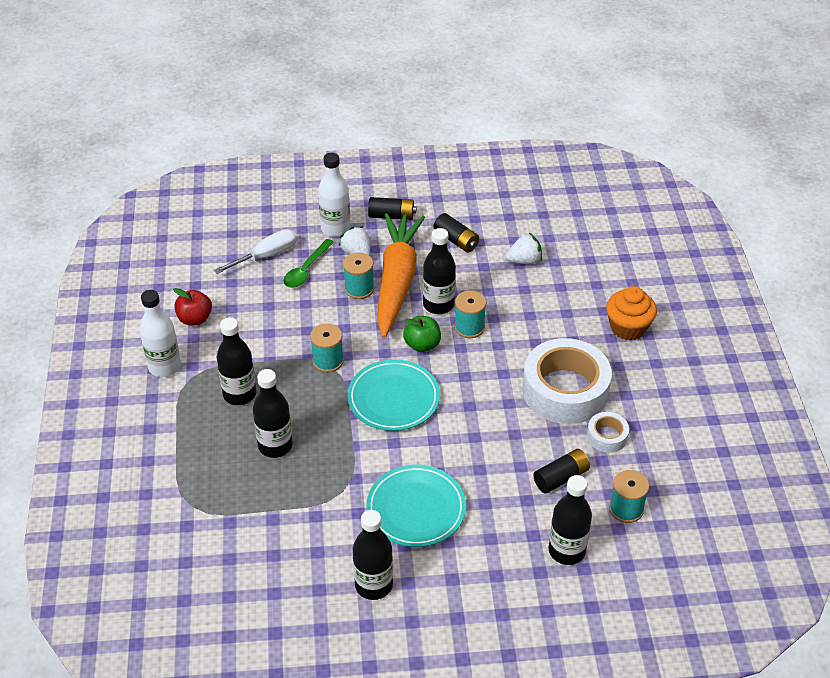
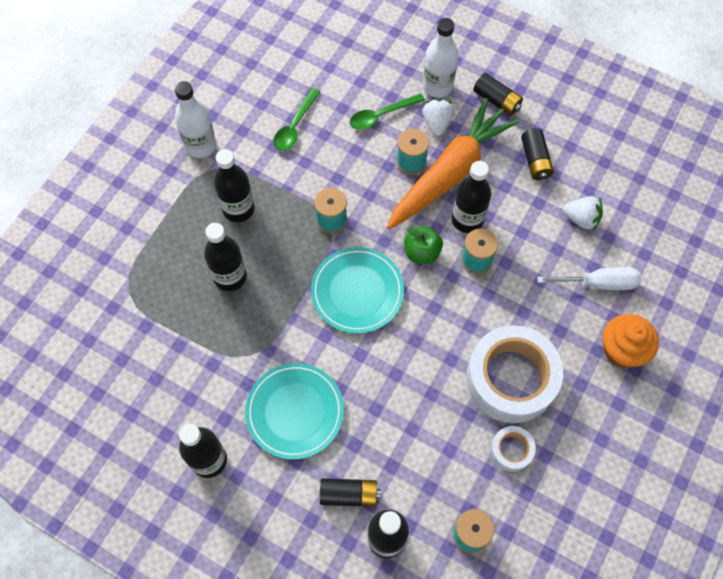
camera: 35 degrees right, 20 degrees up
red apple [173,288,212,326] -> none
white screwdriver [214,229,297,274] -> white screwdriver moved to [537,267,641,290]
black battery [533,449,590,493] -> black battery moved to [320,478,381,507]
none -> green spoon [273,88,320,151]

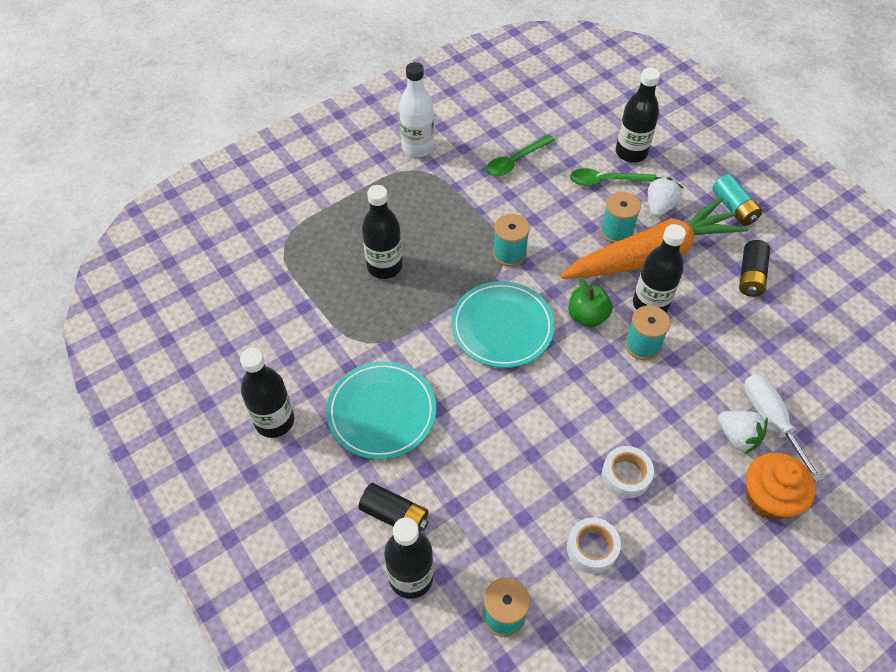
camera: 25 degrees right, 10 degrees down
black bottle [214,149,255,222] -> black bottle moved to [616,68,660,163]
white bottle [423,18,458,98] -> none
white tape [466,325,563,423] -> white tape [602,446,654,498], size x0.46
black battery [473,73,523,116] -> turquoise battery [712,174,762,226]
white screwdriver [537,267,641,290] -> white screwdriver turned 135 degrees counterclockwise [744,374,823,483]
white strawberry [563,196,603,231] -> white strawberry moved to [718,411,768,454]

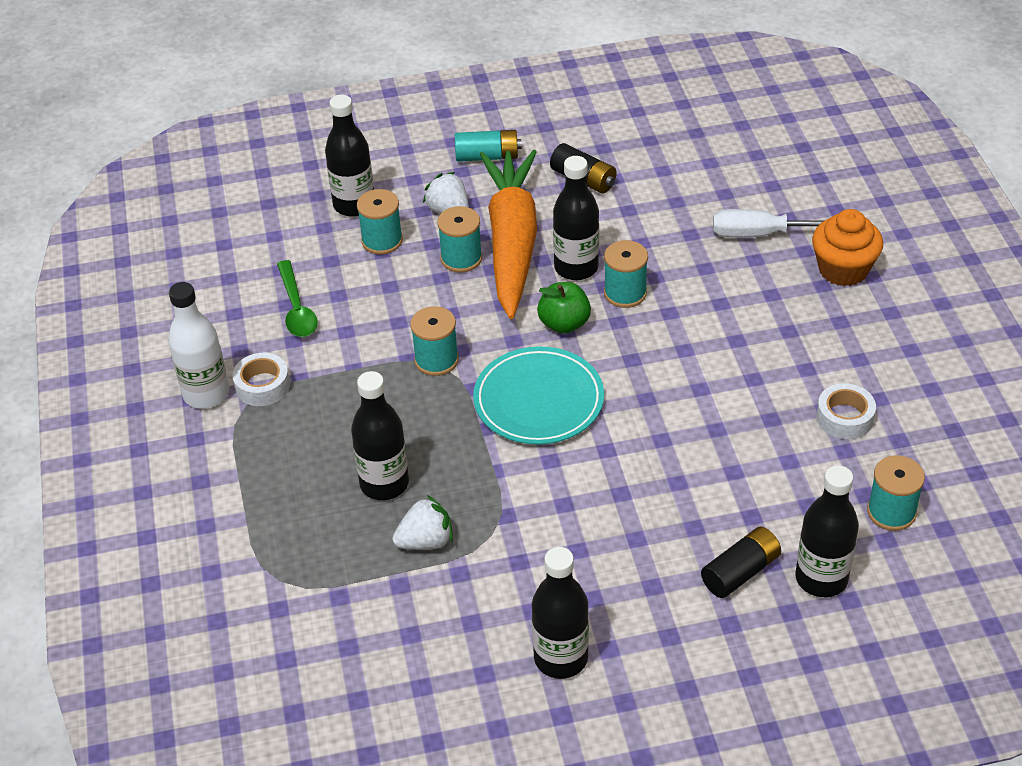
camera: 65 degrees left, 10 degrees down
turquoise plate [326,361,436,459] -> none
green spoon [570,168,657,186] -> turquoise spool [357,189,403,255]
white tape [602,446,654,498] -> white tape moved to [232,353,290,406]
white strawberry [718,411,768,454] -> white strawberry moved to [392,495,453,550]

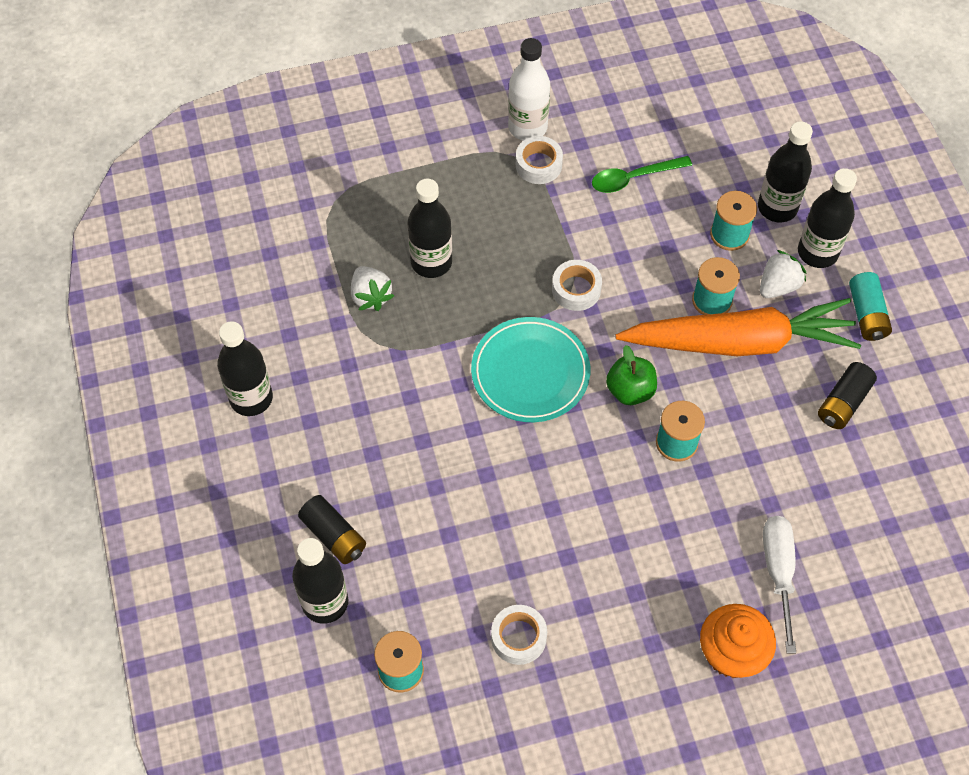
camera: 85 degrees right, 15 degrees up
turquoise spool [410,306,459,376] -> white tape [552,260,602,311]
black bottle [553,156,599,280] -> black bottle moved to [798,168,857,268]

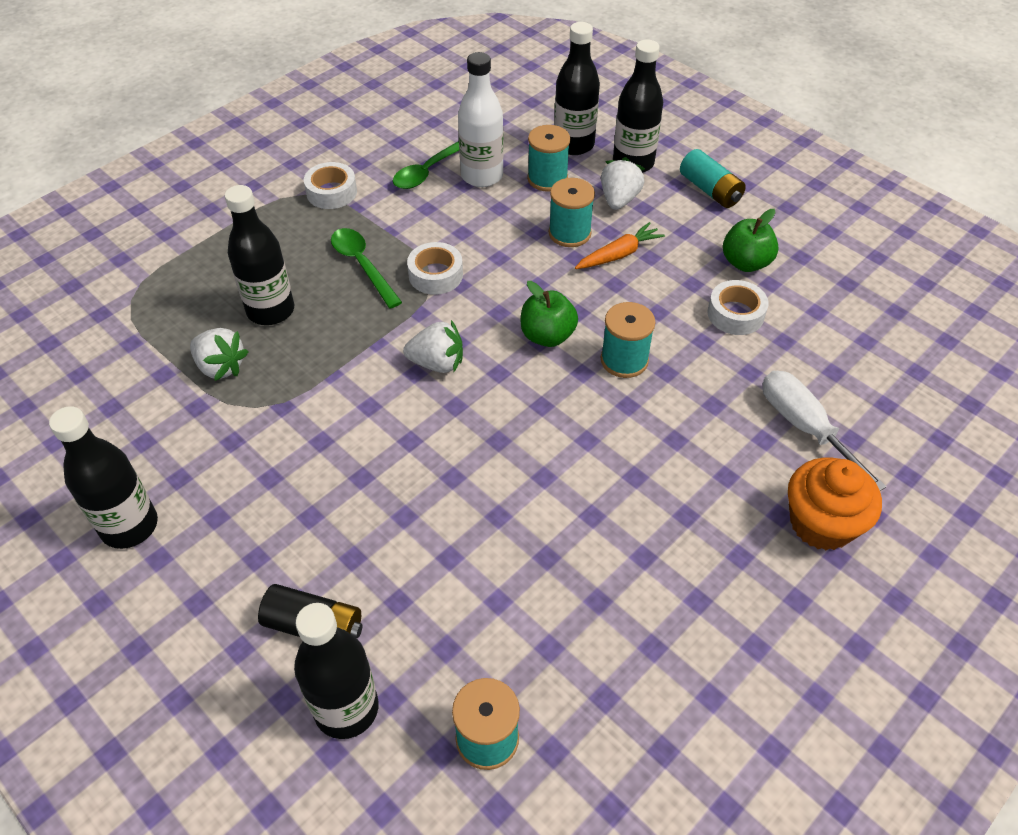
camera: 30 degrees left, 10 degrees down
turquoise plate [471,317,590,422] -> white strawberry [403,320,463,373]
white tape [491,605,547,665] -> white tape moved to [707,280,769,335]
white bottle [508,38,550,141] -> white bottle moved to [458,52,504,187]
orange carrot [615,298,861,356] -> orange carrot [575,222,665,269], size x0.40
black battery [818,362,877,429] -> green apple [723,209,779,272]
none -> green spoon [331,228,402,309]

